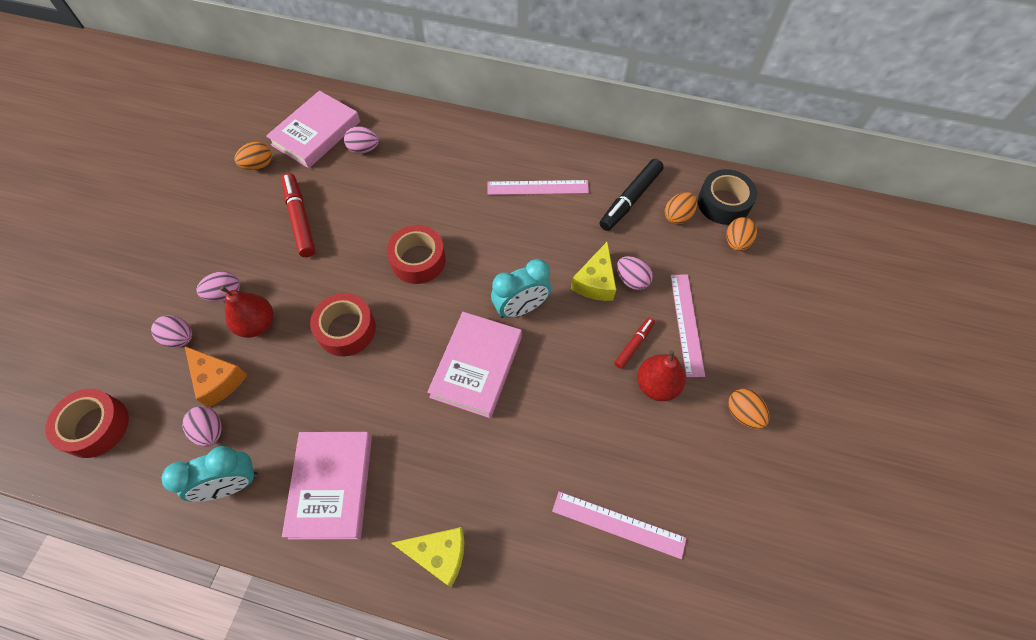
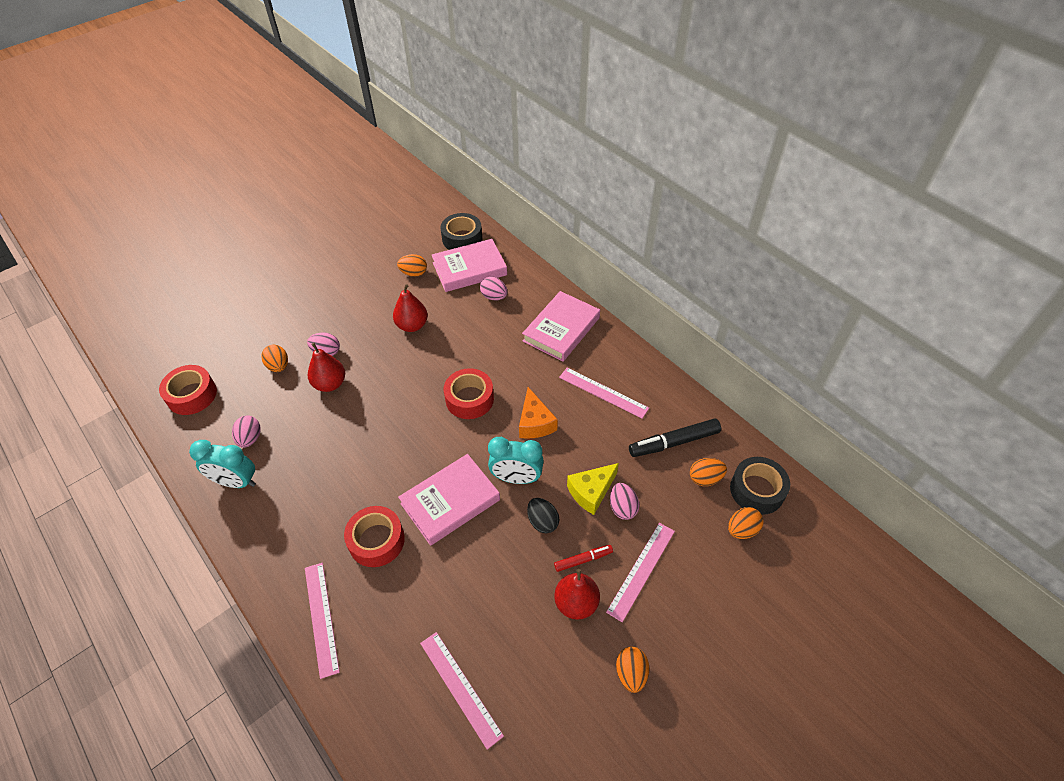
camera: 35 degrees right, 10 degrees down
pink egg [151,315,192,347] -> orange egg [261,345,288,372]
orange cheese [185,346,247,407] -> orange cheese moved to [519,387,558,439]
red marker [281,173,315,257] -> red pear [393,284,428,332]
pink book [282,432,372,540] -> pink book moved to [522,291,600,362]
red tape [310,293,376,357] -> red tape moved to [344,506,405,567]
yellow cheese [391,527,464,587] -> pink ruler [305,563,340,679]
none -> black tape [440,213,482,250]
none -> black egg [527,498,559,533]

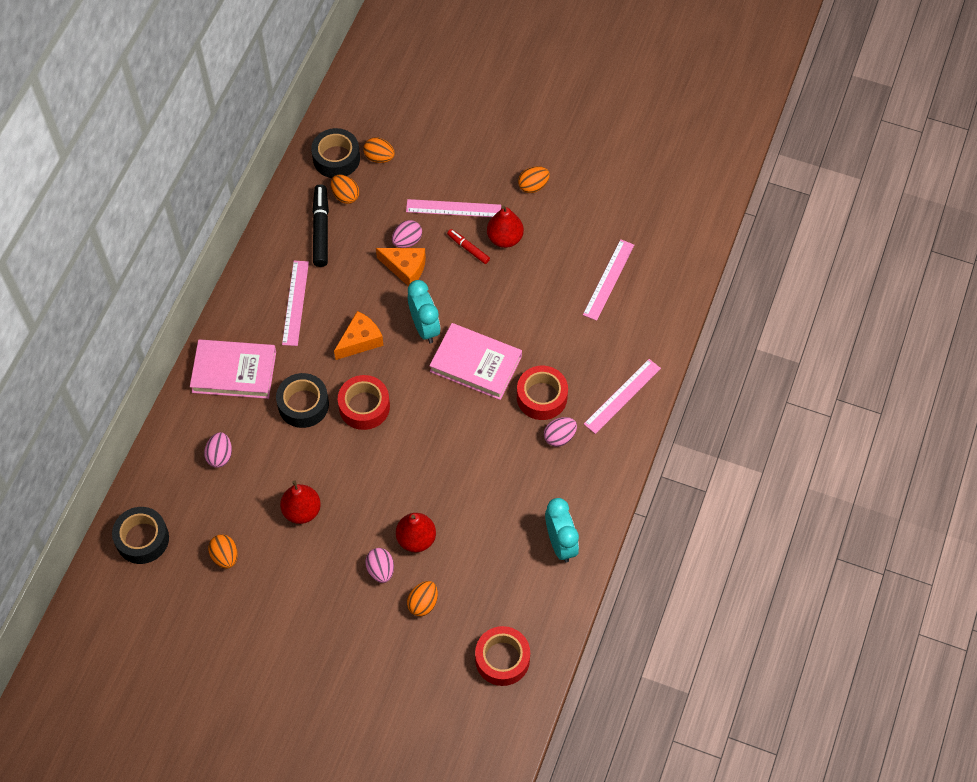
camera: 120 degrees left, 10 degrees up
pink egg [232,416,261,448] -> pink egg moved to [544,417,577,447]
pink book [432,239,507,292] -> none
black egg [527,498,559,533] -> none
yellow cheese [567,463,619,515] -> orange cheese [376,248,426,286]
black marker [629,419,721,457] -> black marker turned 135 degrees counterclockwise [312,184,329,267]
none -> black tape [276,373,329,428]

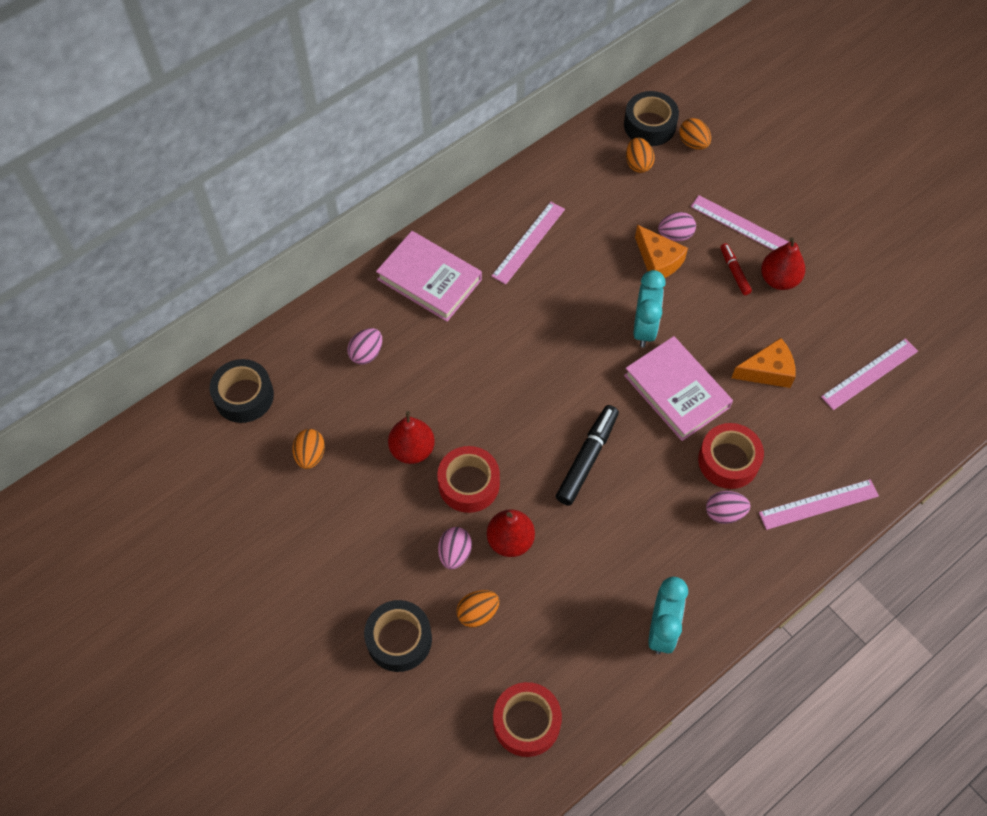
camera: 30 degrees right, 0 degrees up
black tape [276,373,329,428] -> black tape moved to [364,600,432,672]
black marker [312,184,329,267] -> black marker moved to [556,405,619,506]
orange cheese [334,311,384,360] -> orange cheese moved to [732,338,796,388]
red tape [338,375,390,430] -> red tape moved to [437,446,500,513]
orange egg [518,166,550,193] -> none

